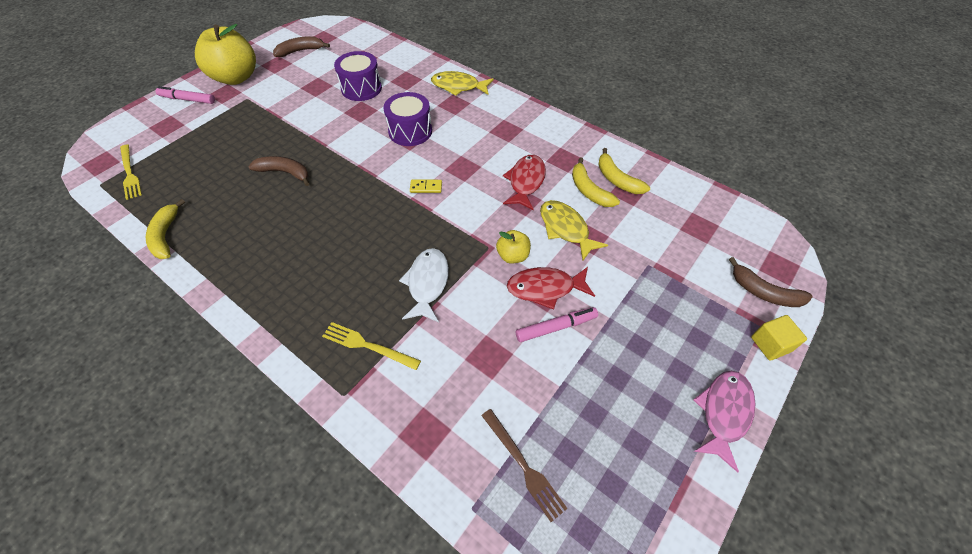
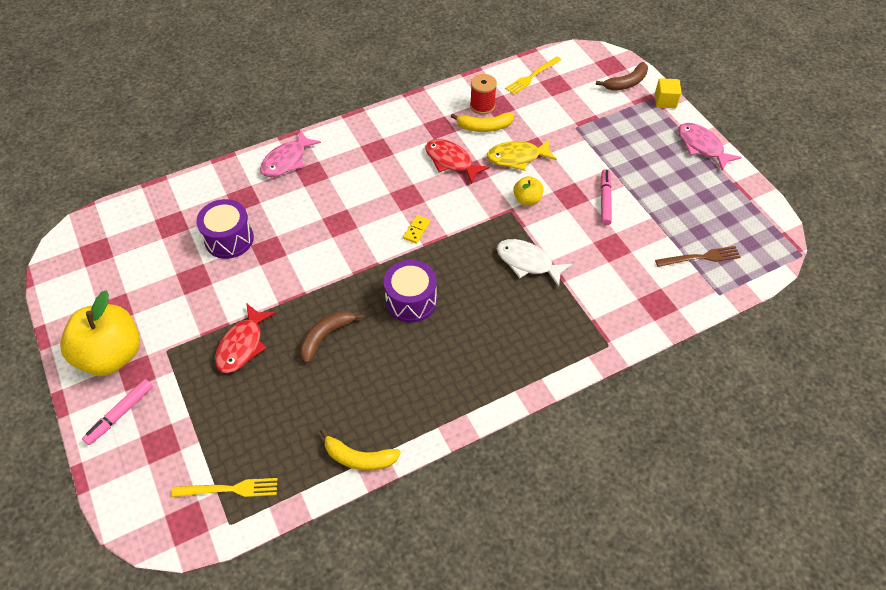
camera: 65 degrees left, 0 degrees up
brown banana [273,36,330,57] -> none
yellow fork [322,322,421,370] -> yellow fork moved to [505,57,561,95]
purple drum [384,92,432,146] -> purple drum moved to [384,260,437,323]
yellow fish [431,71,494,95] -> pink fish [260,130,321,177]
red fish [507,267,595,310] -> red fish moved to [215,303,276,373]
yellow banana [598,148,650,194] -> red spool [470,74,497,115]

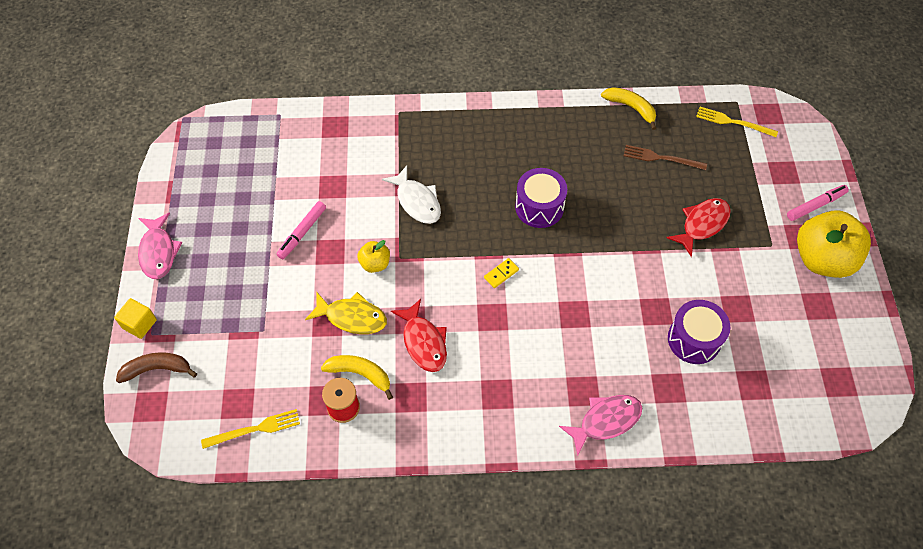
camera: 155 degrees left, 5 degrees up
brown banana [300,311,364,363] -> none
brown fork [655,246,741,267] -> brown fork moved to [624,145,707,170]

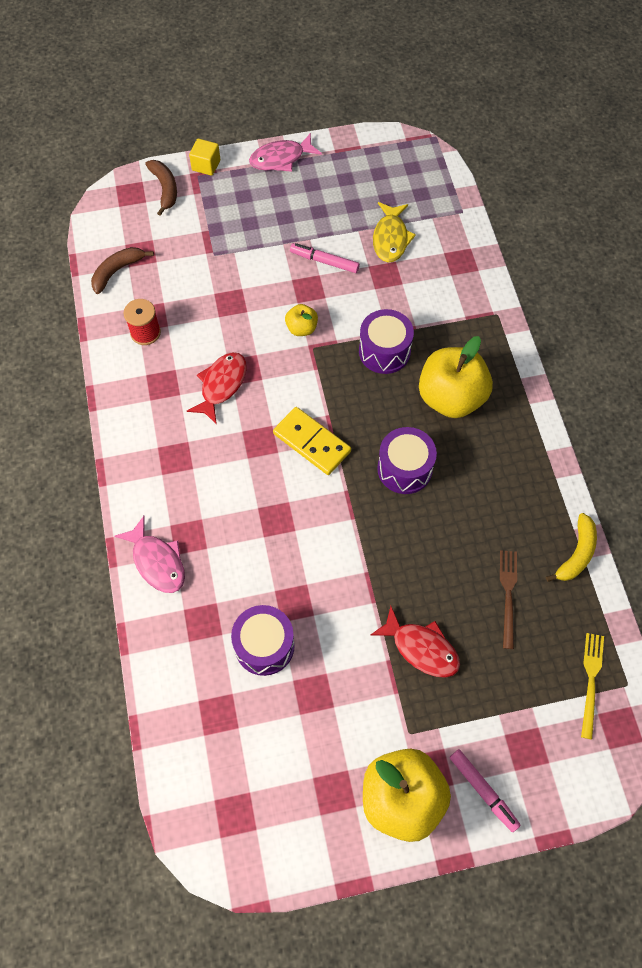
camera: 80 degrees right, 5 degrees up
yellow fork [201,409,300,449] -> brown banana [91,247,154,294]
yellow fish [305,291,387,334] -> yellow fish moved to [373,202,416,263]
yellow banana [321,355,393,400] -> none
white fish [382,165,441,224] -> purple drum [359,309,414,374]
red fish [391,299,447,372] -> red fish turned 150 degrees clockwise [187,352,247,424]
yellow domino [484,258,519,288] -> yellow domino [273,407,351,475], size x2.07
none -> yellow apple [419,336,493,418]

